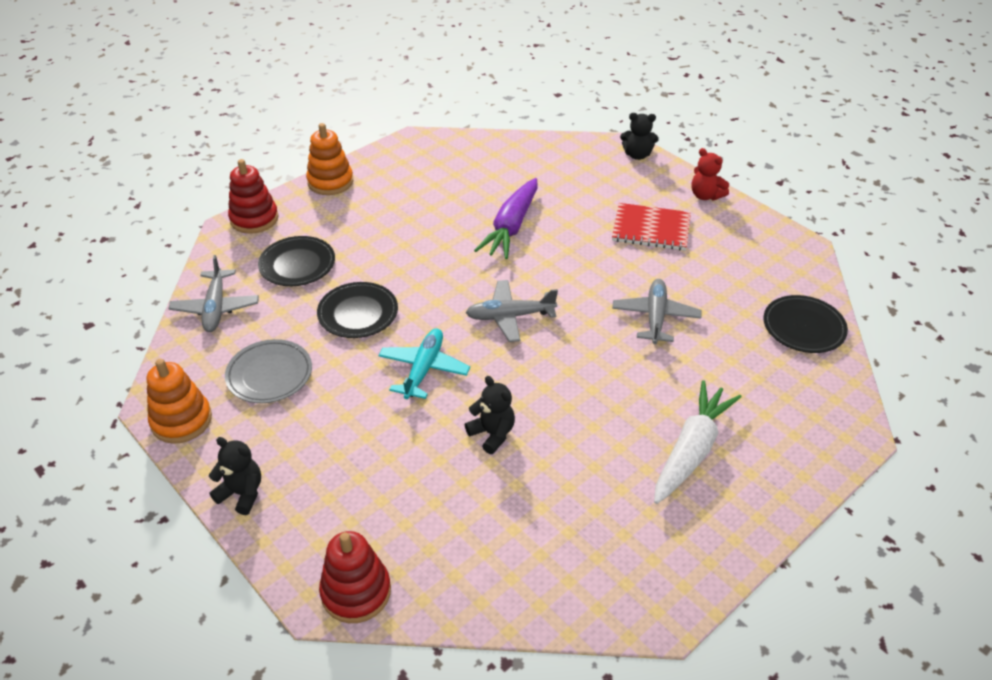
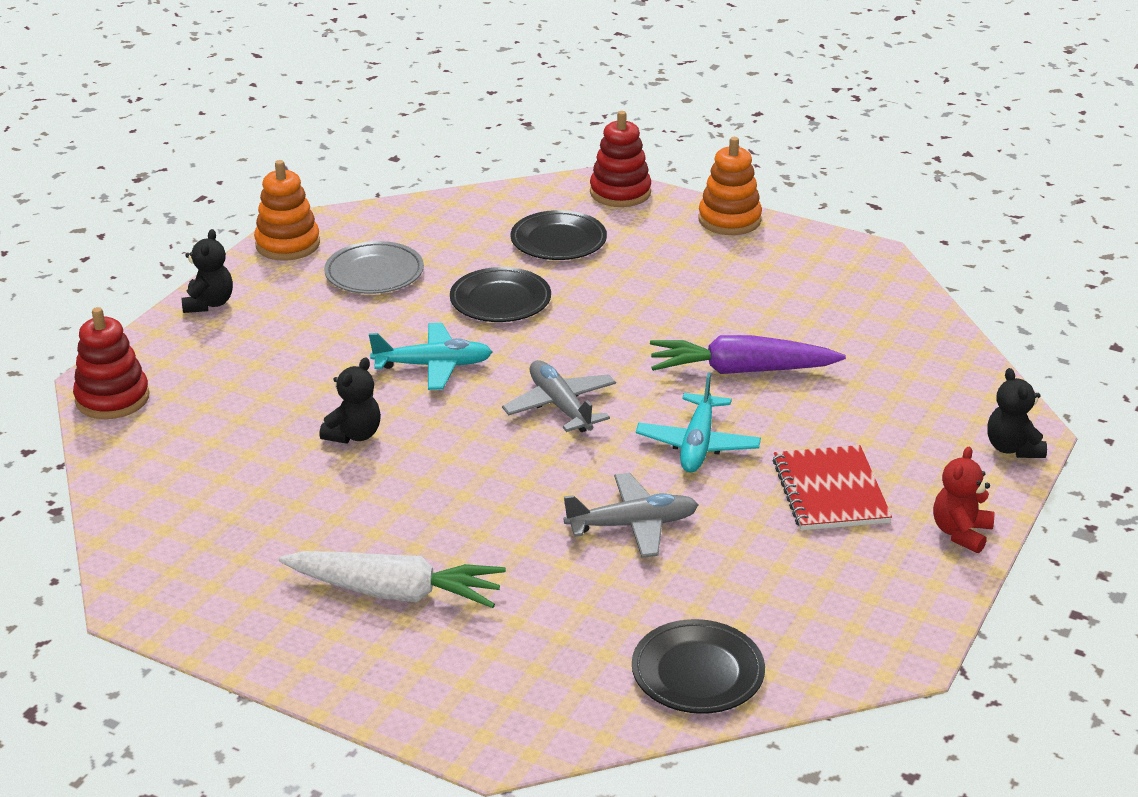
camera: 70 degrees right, 10 degrees down
grey plane [168,255,259,332] -> none
none -> turquoise plane [636,372,761,472]

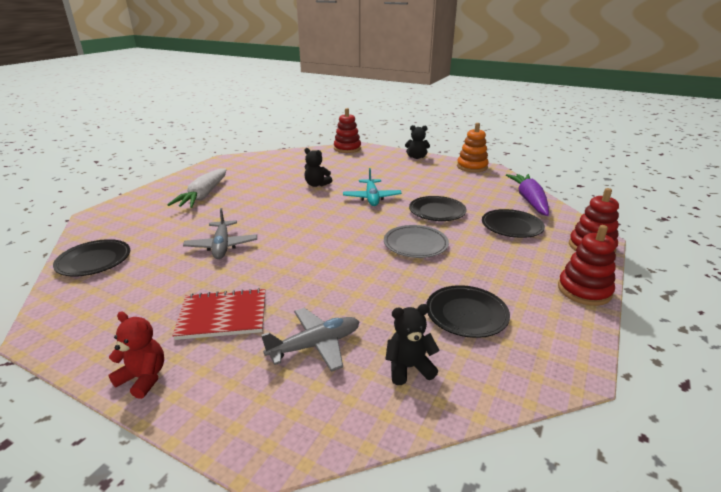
camera: 90 degrees right, 5 degrees down
grey plate [324,241,424,294] -> grey plate moved to [384,225,449,258]
grey plane [502,360,616,432] -> grey plane moved to [261,308,359,372]
turquoise plane [636,372,761,472] -> none
purple carrot [650,335,846,374] -> purple carrot moved to [506,174,549,216]
orange stacking toy [698,137,762,235] -> red stacking toy [558,225,616,306]
black teddy bear [987,368,1047,458] -> black teddy bear moved to [386,304,440,385]
none -> black plate [426,285,510,338]

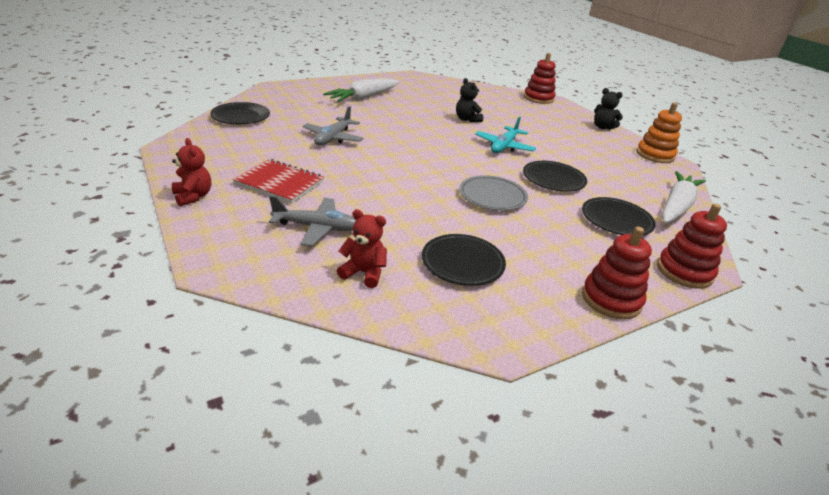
camera: 30 degrees right, 5 degrees up
black teddy bear [386,304,440,385] -> red teddy bear [337,209,387,288]
purple carrot [506,174,549,216] -> white carrot [662,171,706,223]

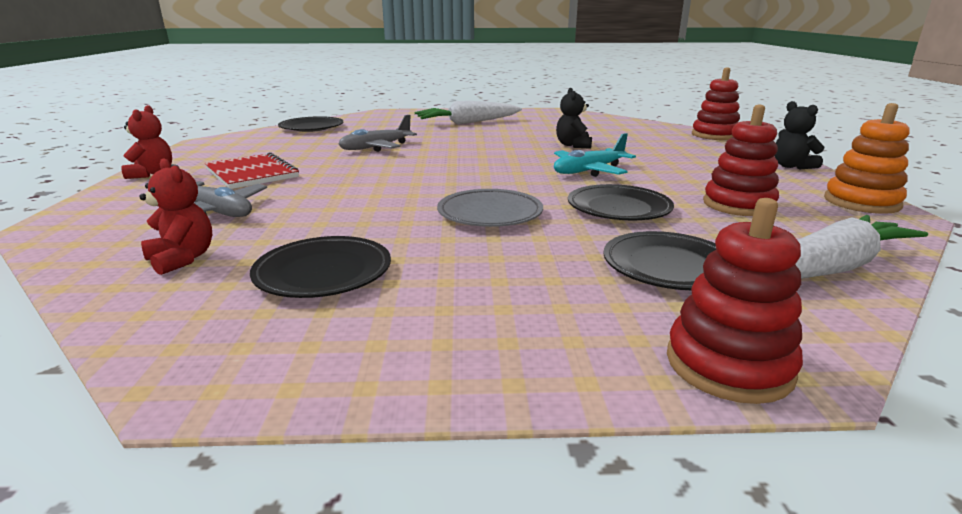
camera: 30 degrees right, 10 degrees down
red stacking toy [582,227,652,319] -> red stacking toy moved to [703,105,779,216]

